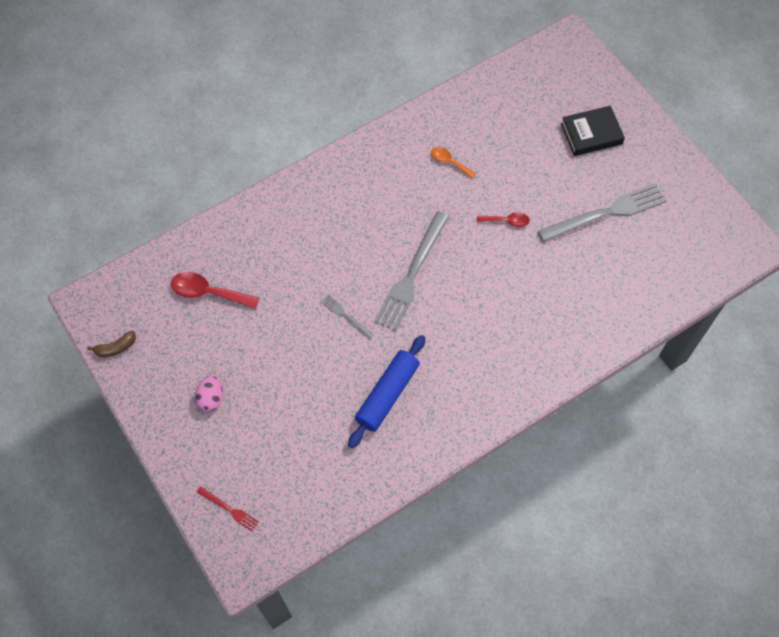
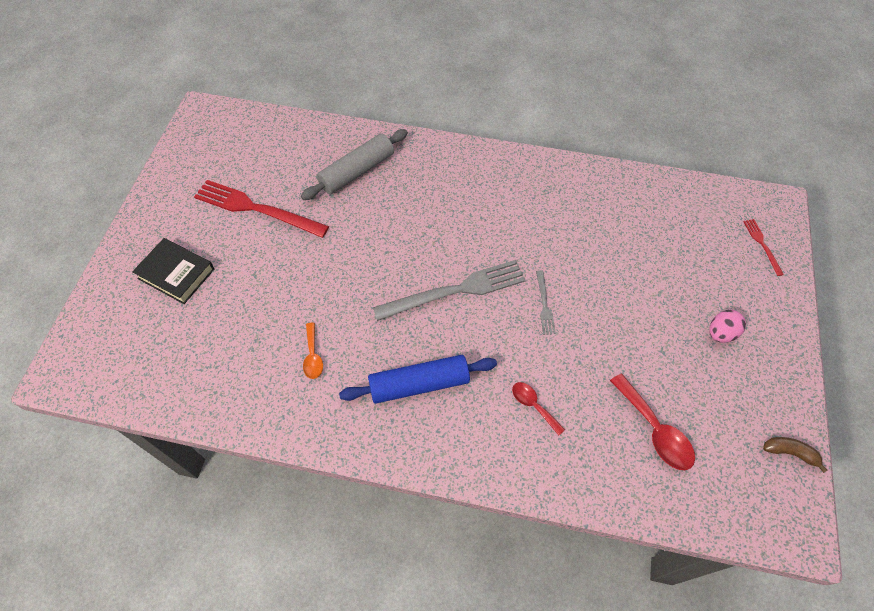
camera: 135 degrees left, 5 degrees down
blue rolling pin [348,335,425,448] -> blue rolling pin moved to [339,355,497,404]
red spoon [477,213,530,227] -> red spoon moved to [512,382,565,435]
grey fork [538,183,666,242] -> red fork [194,180,329,238]
none -> grey rolling pin [301,129,408,200]

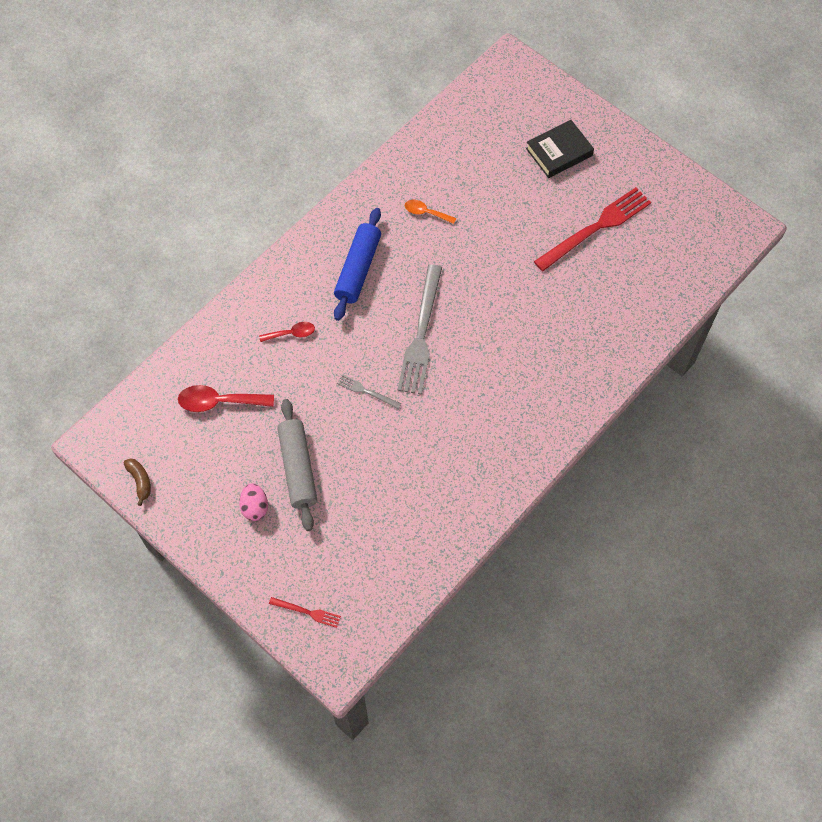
camera: 120 degrees right, 5 degrees up
grey rolling pin [301,129,408,200] -> grey rolling pin moved to [277,399,317,531]
brown banana [763,437,828,473] -> brown banana turned 75 degrees counterclockwise [124,458,151,506]

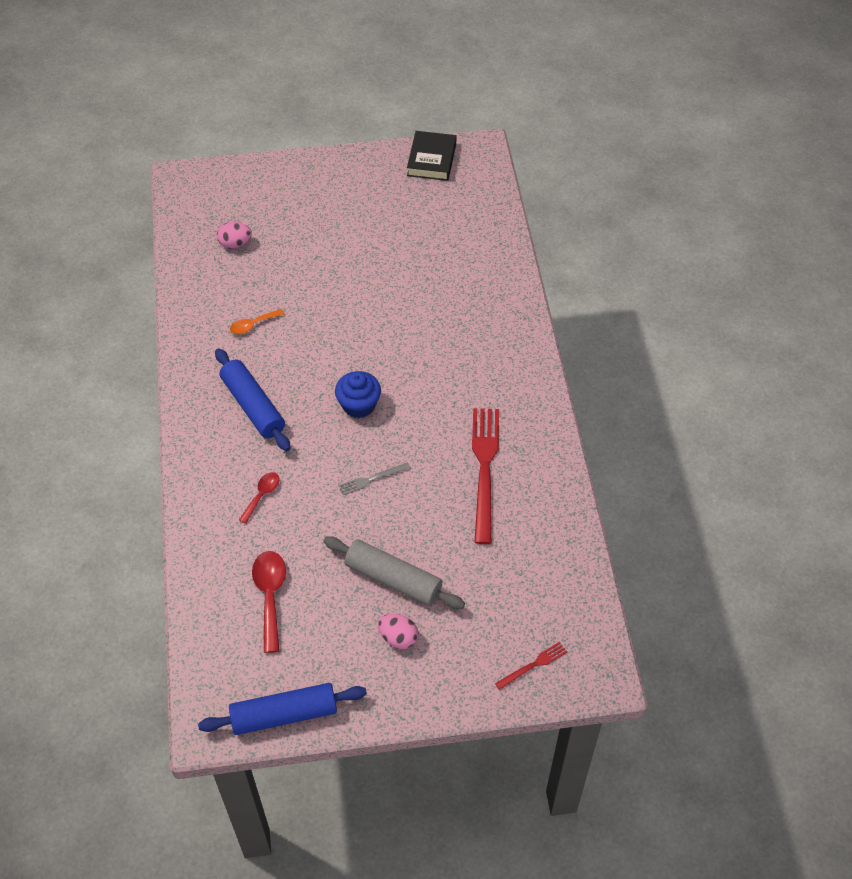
camera: 50 degrees left, 10 degrees down
brown banana [124,458,151,506] -> blue rolling pin [198,683,367,735]
red spoon [178,385,274,412] -> red spoon turned 135 degrees clockwise [252,551,286,653]
grey fork [397,264,442,395] -> blue cupcake [335,371,381,418]
black book [526,120,594,178] -> black book moved to [407,131,456,181]
red fork [534,187,651,271] -> red fork moved to [472,408,499,544]
none -> pink egg [217,222,252,248]

